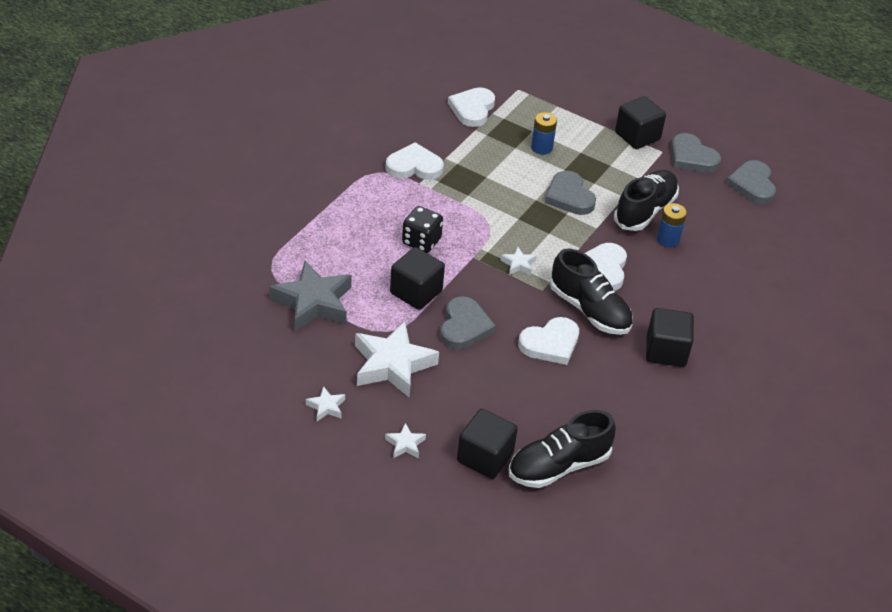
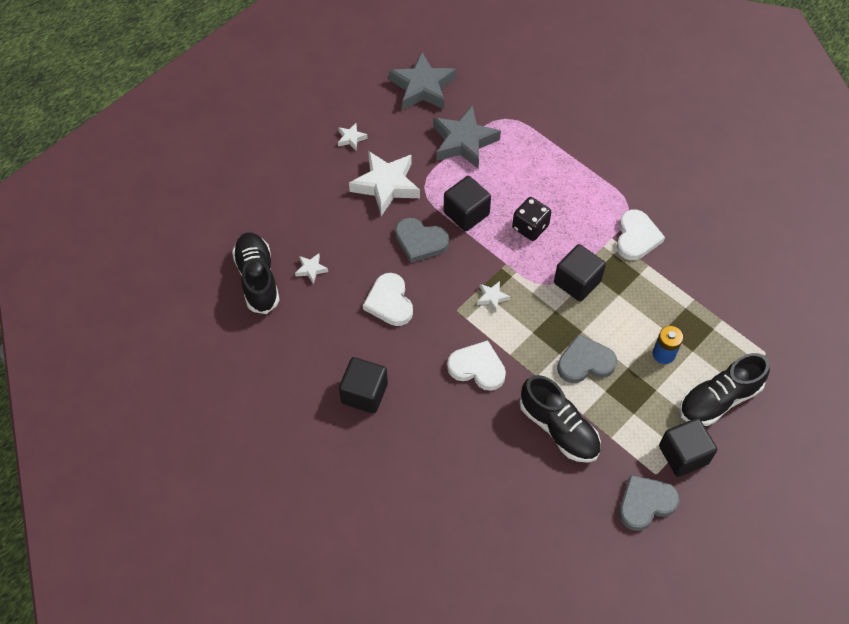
camera: 105 degrees right, 15 degrees up
white star [385,423,426,458] -> white star moved to [295,253,328,284]
white heart [448,87,495,127] -> none
black cube [457,409,518,479] -> black cube moved to [554,244,606,302]
black shoe [550,249,633,335] -> black shoe moved to [679,353,770,426]
blue battery [657,203,687,248] -> none
grey heart [726,160,776,204] -> none
none -> grey star [389,52,456,110]

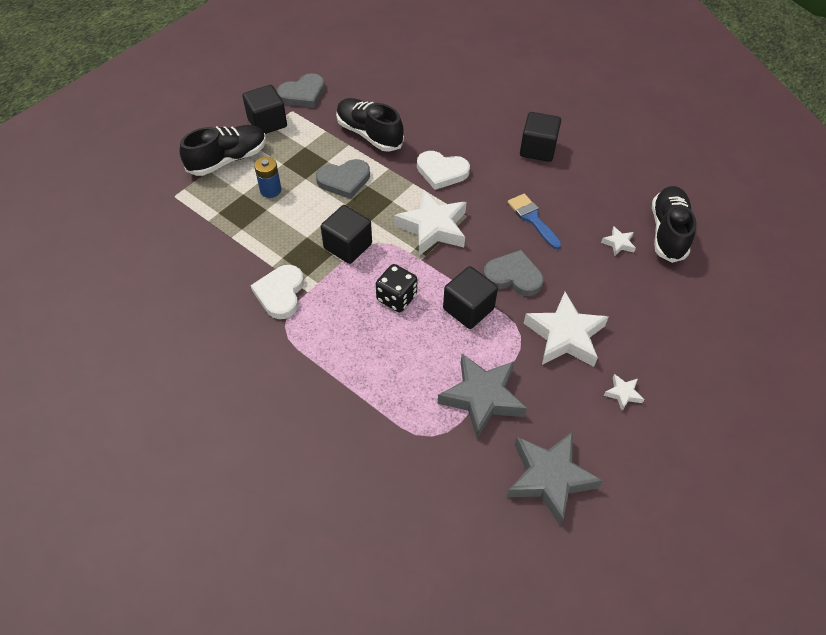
camera: 175 degrees right, 5 degrees down
black shoe [232,232,279,314] -> black shoe turned 150 degrees counterclockwise [652,186,696,263]
white heart [363,273,413,326] -> blue brush [508,194,561,249]
white star [477,281,510,312] -> white star [394,190,466,256], size x2.25

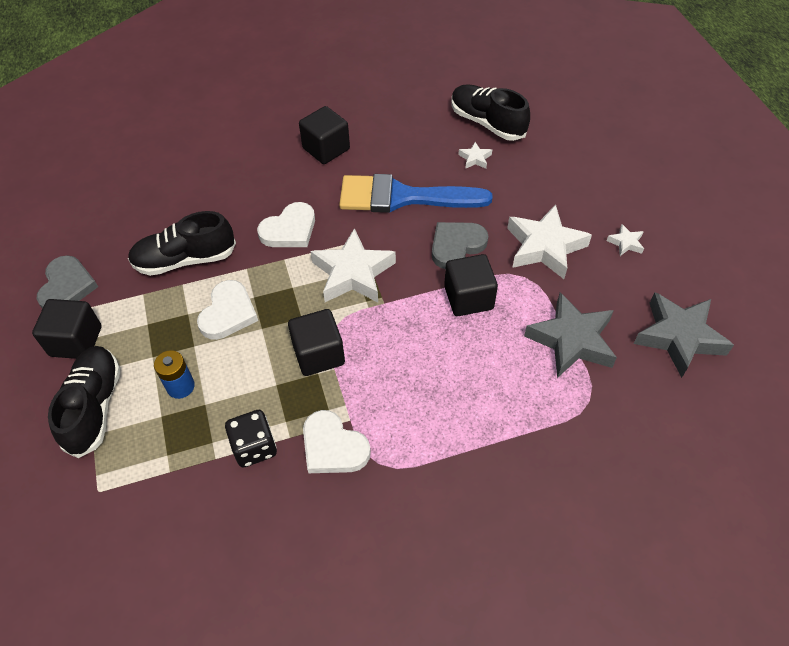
camera: 55 degrees left, 0 degrees up
grey heart [316,159,370,199] -> white heart [197,280,258,340]
black dice [376,264,417,312] -> black dice moved to [225,410,277,467]
blue brush [508,194,561,249] -> blue brush [339,174,492,213], size x1.89

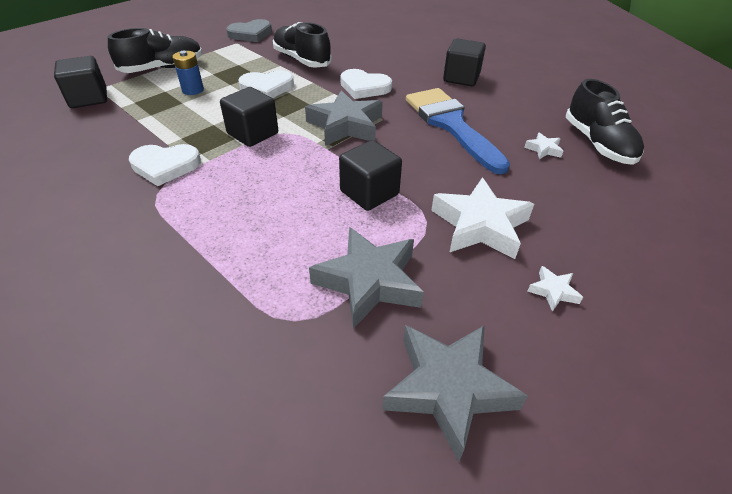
camera: 60 degrees right, 10 degrees down
black cube [32,299,102,359] -> black cube moved to [54,56,107,108]
black dice [225,410,277,467] -> none
white heart [303,410,371,473] -> white heart turned 105 degrees counterclockwise [129,144,201,186]
white star [311,228,396,302] -> grey star [305,90,383,146]
grey heart [432,222,488,269] -> none
black shoe [452,84,530,141] -> black shoe turned 150 degrees clockwise [566,79,644,165]

